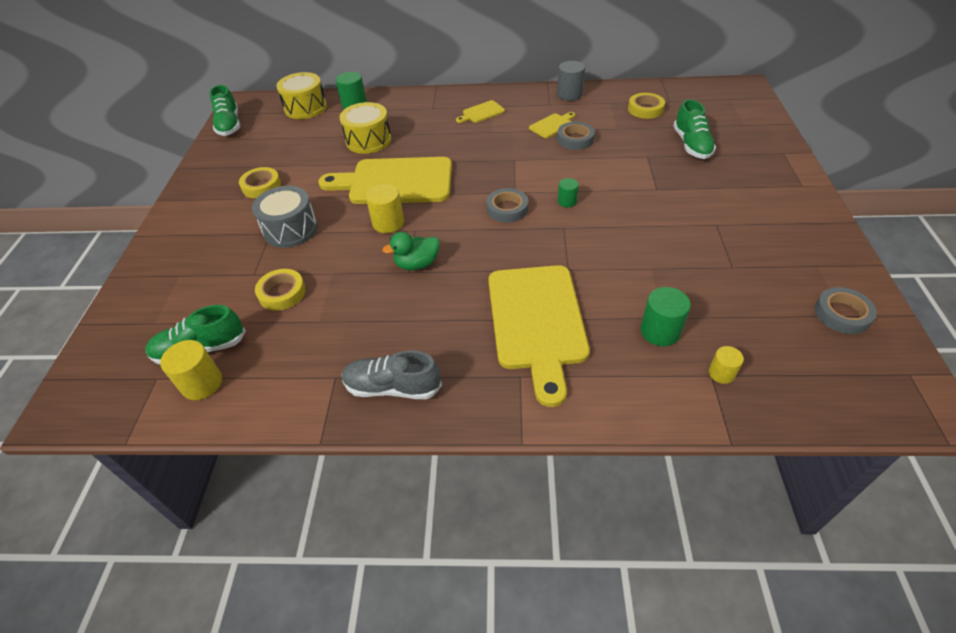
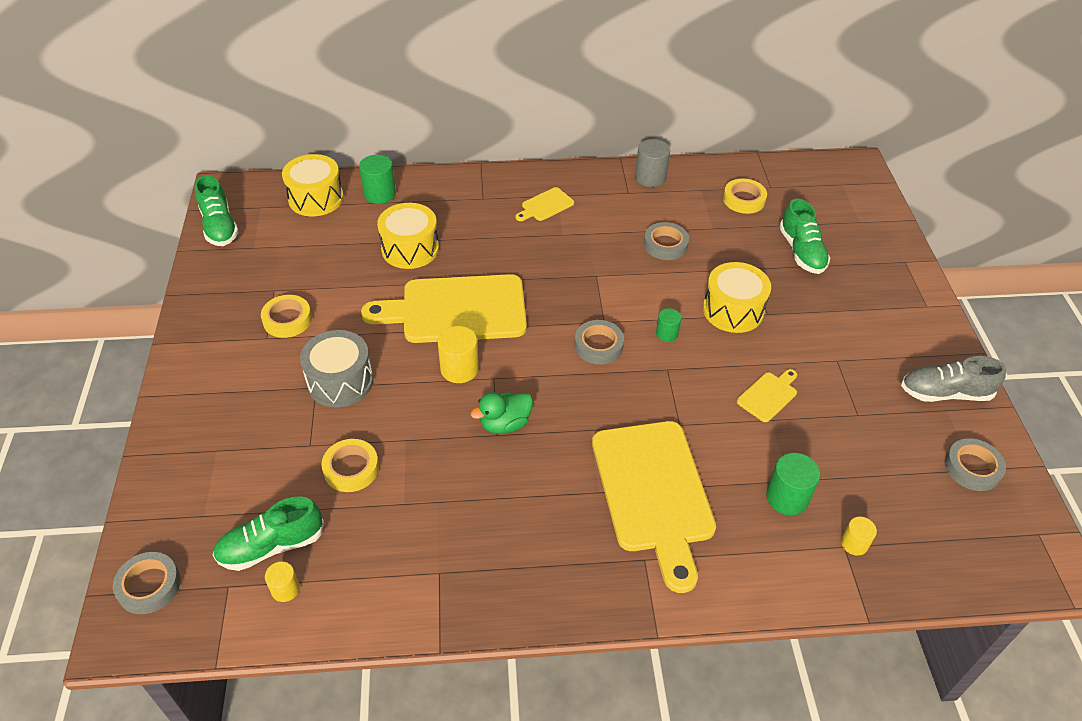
camera: 10 degrees left, 0 degrees up
yellow cylinder [160,340,222,400] -> yellow cylinder [265,562,300,602], size x0.61
grey shoe [342,350,442,399] -> grey shoe moved to [901,356,1006,402]
yellow cutting board [529,112,575,138] -> yellow cutting board moved to [737,369,797,422]
none -> grey tape [113,552,181,614]
none -> yellow drum [703,262,771,333]

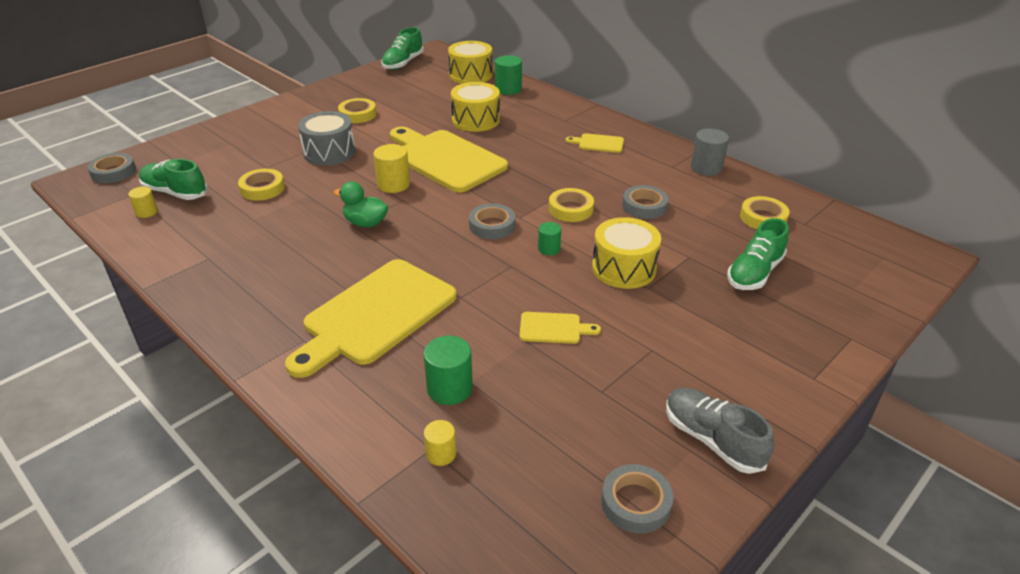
camera: 50 degrees right, 10 degrees down
none -> yellow tape [549,188,594,222]

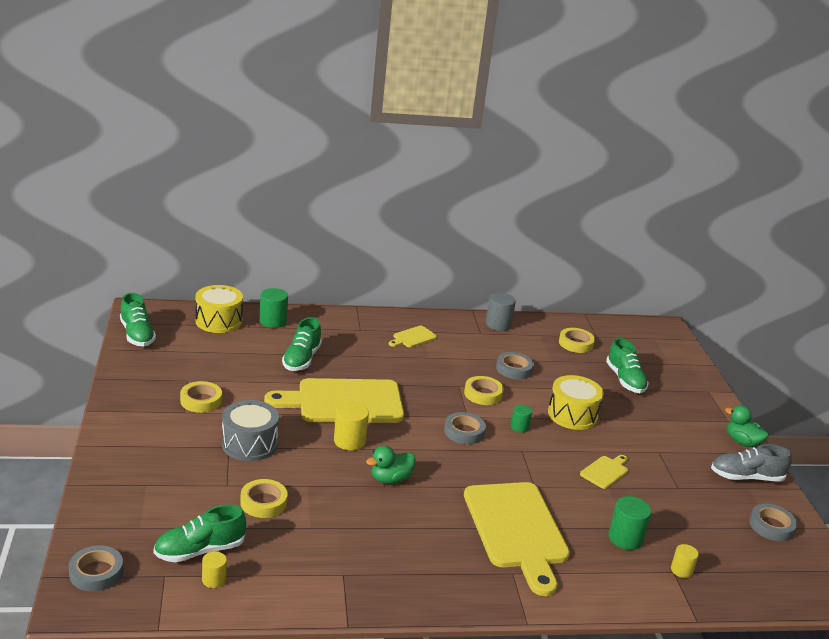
camera: 55 degrees left, 10 degrees down
yellow drum [451,82,500,132] -> green shoe [282,317,322,371]
none -> green duck [725,405,769,447]

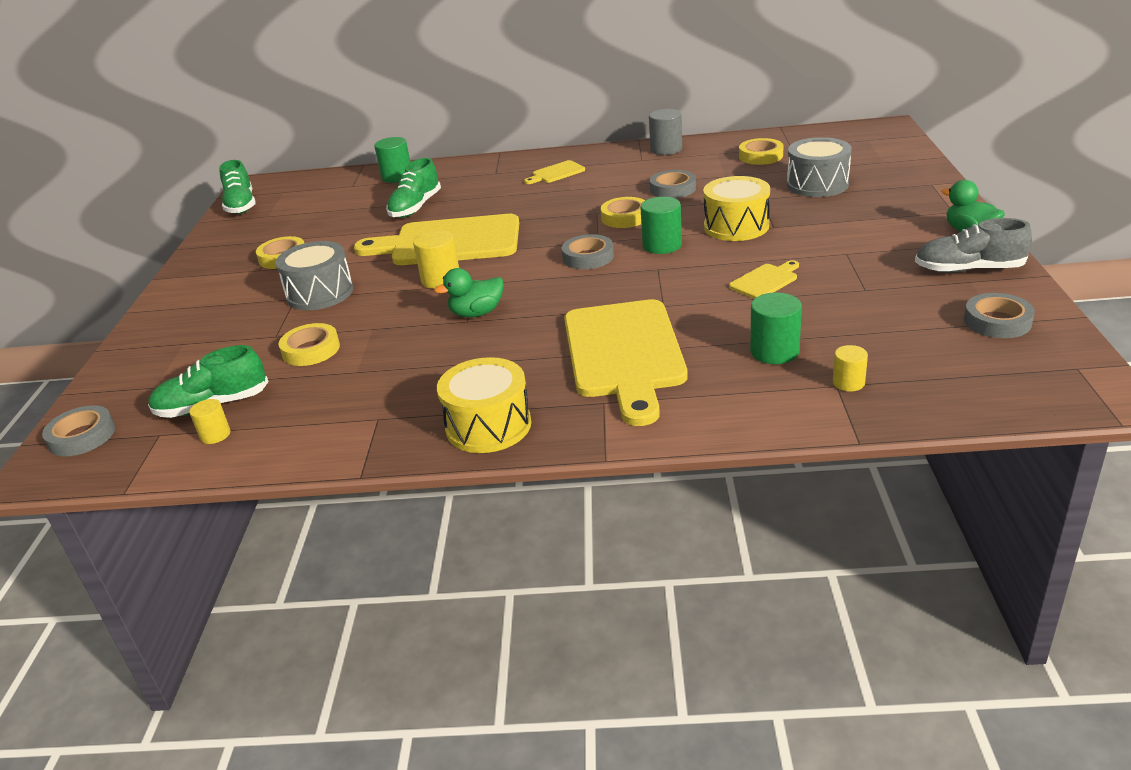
camera: 15 degrees right, 5 degrees up
yellow drum [195,285,243,333] -> yellow drum moved to [437,357,531,453]
green cylinder [511,405,532,433] -> green cylinder [640,197,682,254], size x1.64
green shoe [606,338,649,393] -> grey drum [787,137,852,197]

